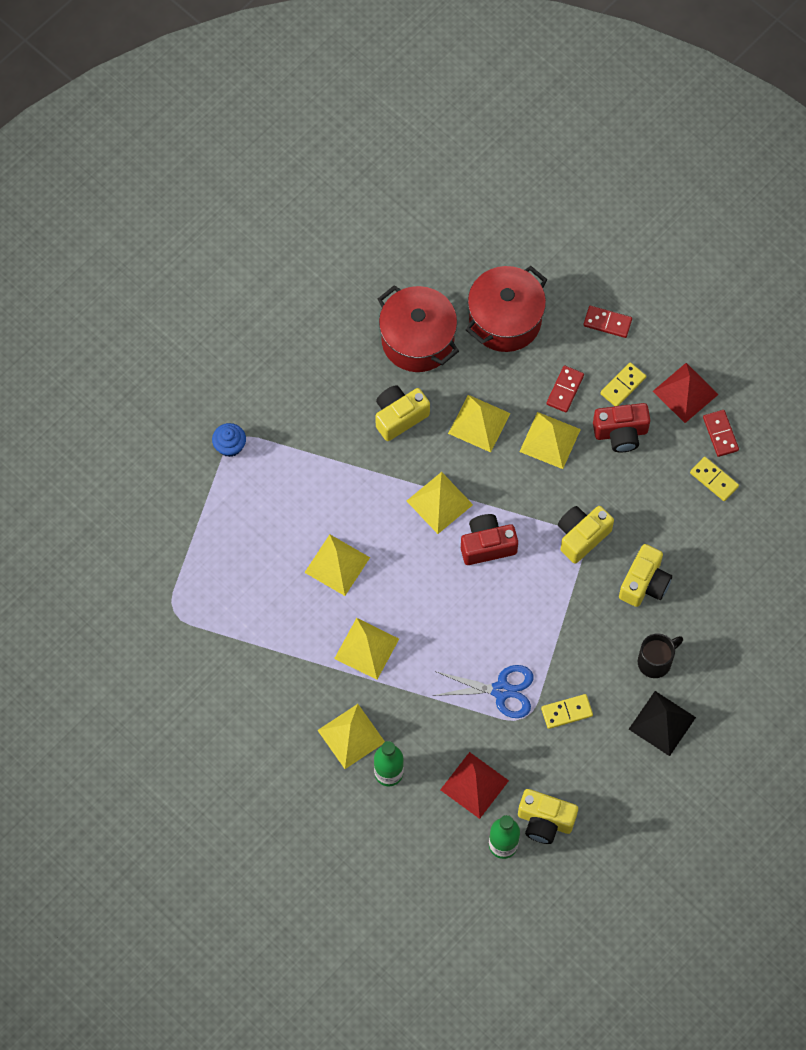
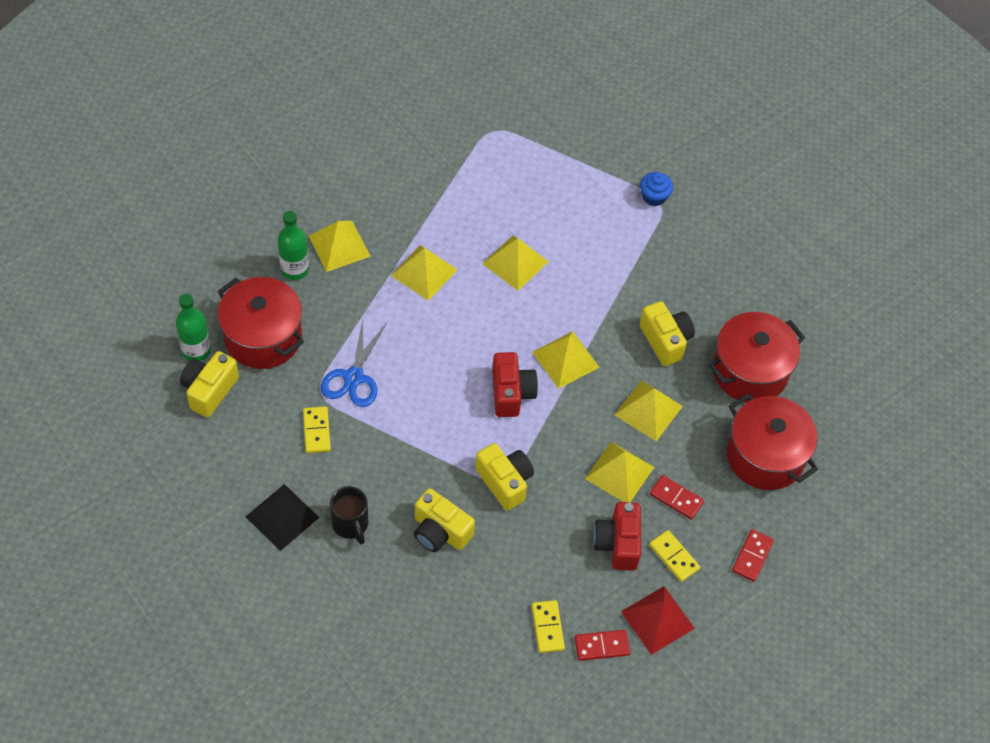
camera: 95 degrees right, 10 degrees down
red pyramid [440,752,509,819] -> red pot [217,277,304,369]
yellow domino [690,457,739,501] -> yellow domino turned 60 degrees counterclockwise [532,600,565,653]

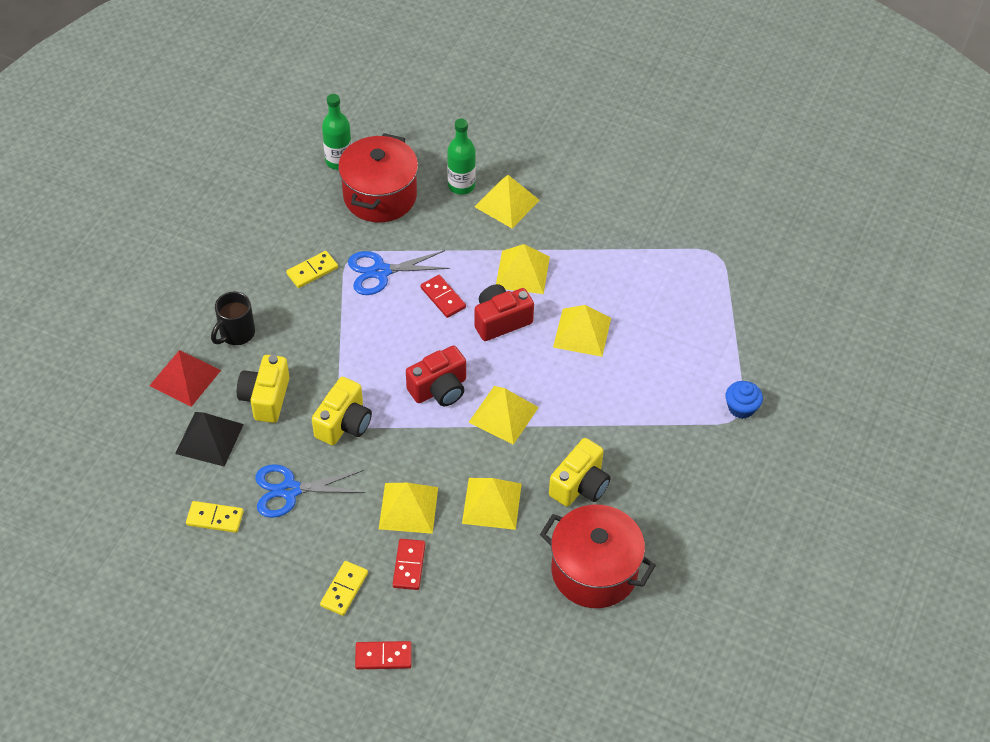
camera: 65 degrees right, 5 degrees down
yellow camera [180,351,239,418] -> none
black pyramid [246,484,320,551] -> black pyramid moved to [175,412,244,467]
yellow domino [532,600,565,653] -> yellow domino turned 45 degrees clockwise [186,501,244,533]
red domino [575,630,630,661] -> red domino moved to [421,275,466,318]
red camera [593,502,641,571] -> red camera moved to [474,284,534,341]
red pyramid [621,586,695,655] -> red pyramid moved to [149,350,221,407]
red pot [727,393,818,490] -> none
none -> blue scissors [255,464,366,518]

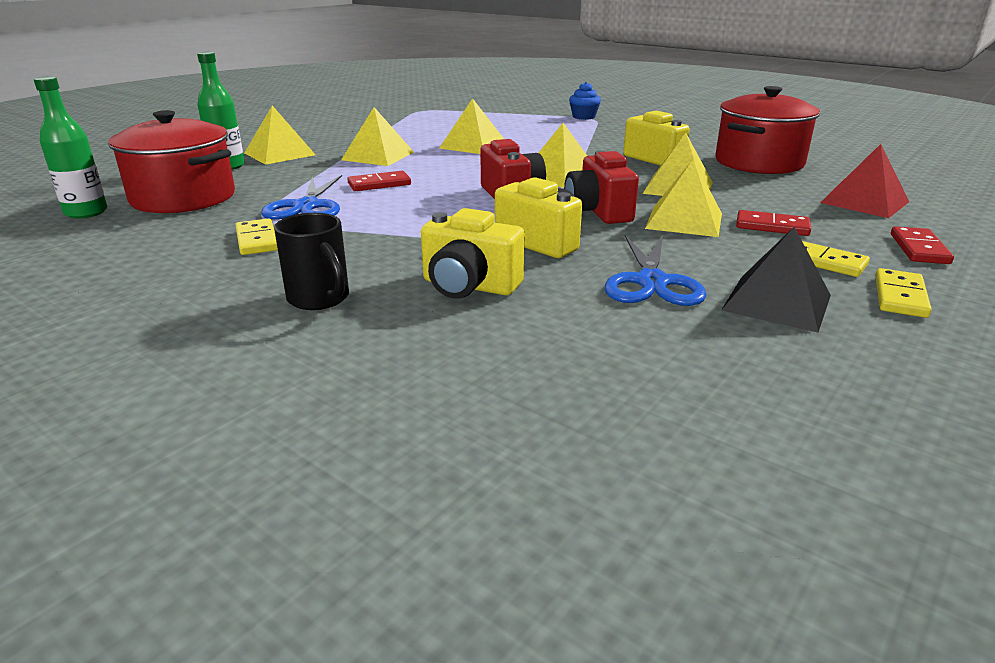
camera: 75 degrees left, 25 degrees down
red pyramid [149,350,221,407] -> red pyramid moved to [820,144,909,218]
black pyramid [175,412,244,467] -> black pyramid moved to [721,227,831,333]
yellow domino [186,501,244,533] -> yellow domino moved to [875,268,932,318]
red camera [474,284,534,341] -> red camera moved to [564,151,639,224]

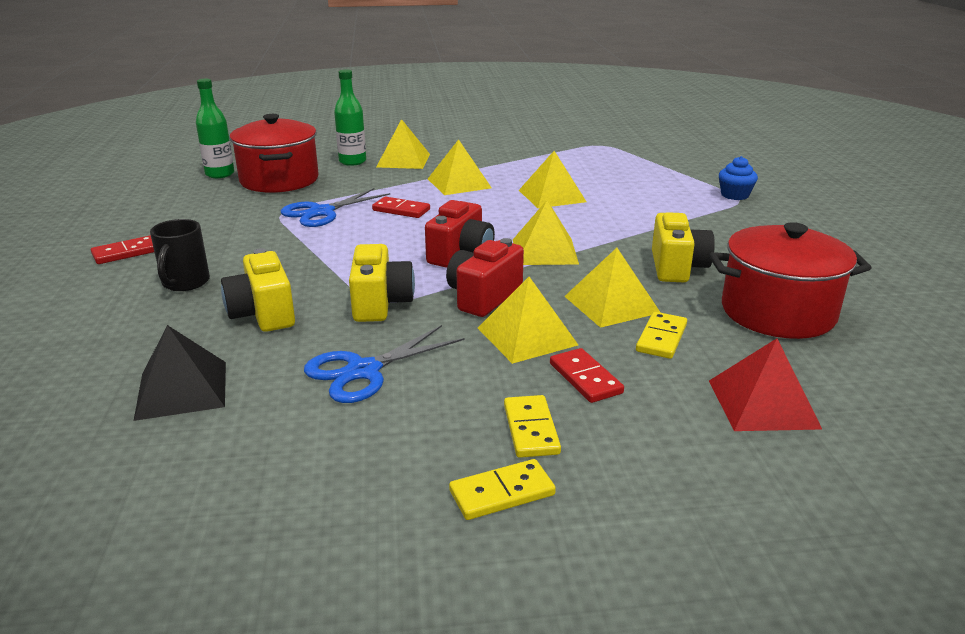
camera: 45 degrees right, 0 degrees up
yellow domino [235,218,278,255] -> yellow domino moved to [636,312,687,359]
black pyramid [721,227,831,333] -> black pyramid moved to [134,325,226,421]
red domino [891,226,954,264] -> red domino moved to [91,235,154,264]

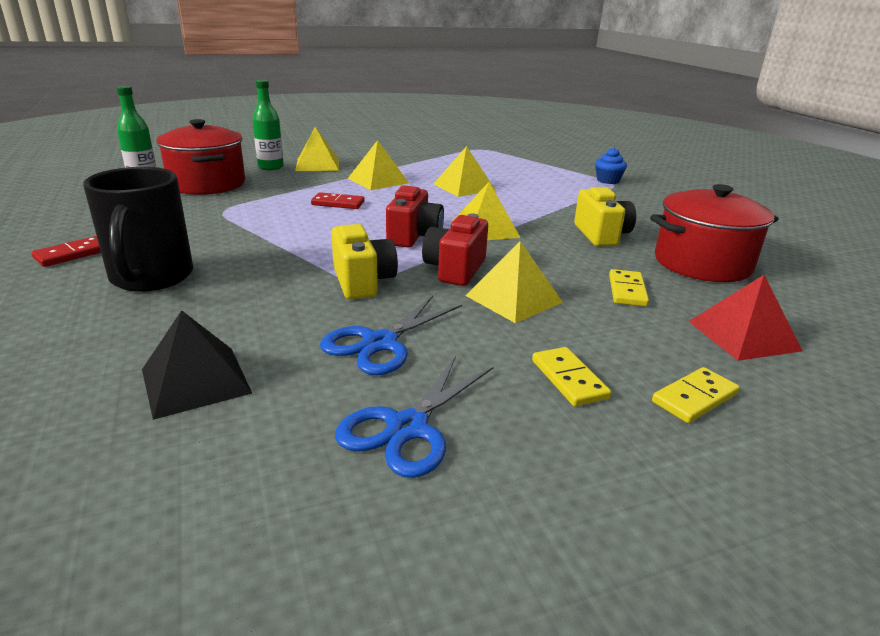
camera: 15 degrees left, 0 degrees up
black mug [150,219,210,291] -> black mug [83,167,193,292], size x1.66
yellow camera [221,248,295,332] -> none
blue scissors [281,188,391,227] -> blue scissors moved to [335,356,494,478]
yellow domino [449,459,556,520] -> yellow domino moved to [652,367,740,423]
red domino [550,348,624,403] -> none
yellow pyramid [564,248,661,328] -> none

